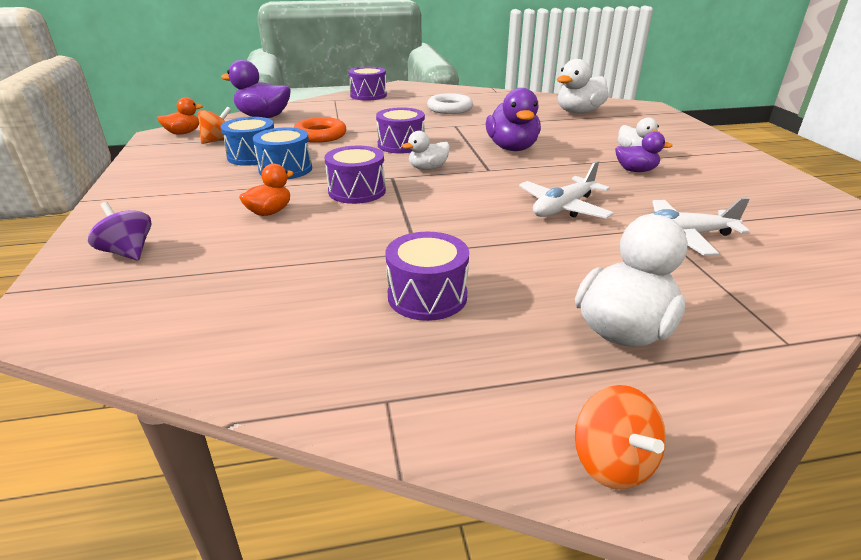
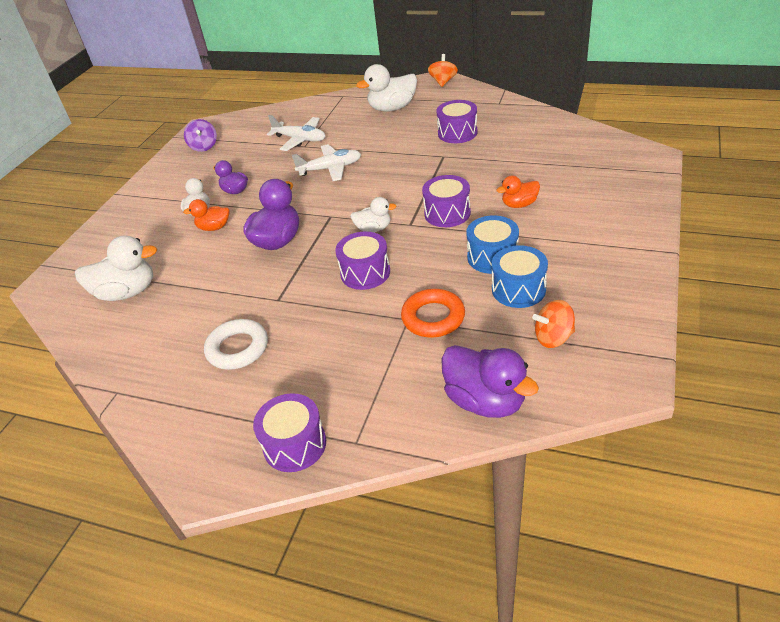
camera: 145 degrees left, 10 degrees up
purple spinning top [88,202,151,260] -> purple spinning top moved to [184,119,217,152]
orange duck [157,97,203,135] -> orange duck moved to [183,199,230,231]

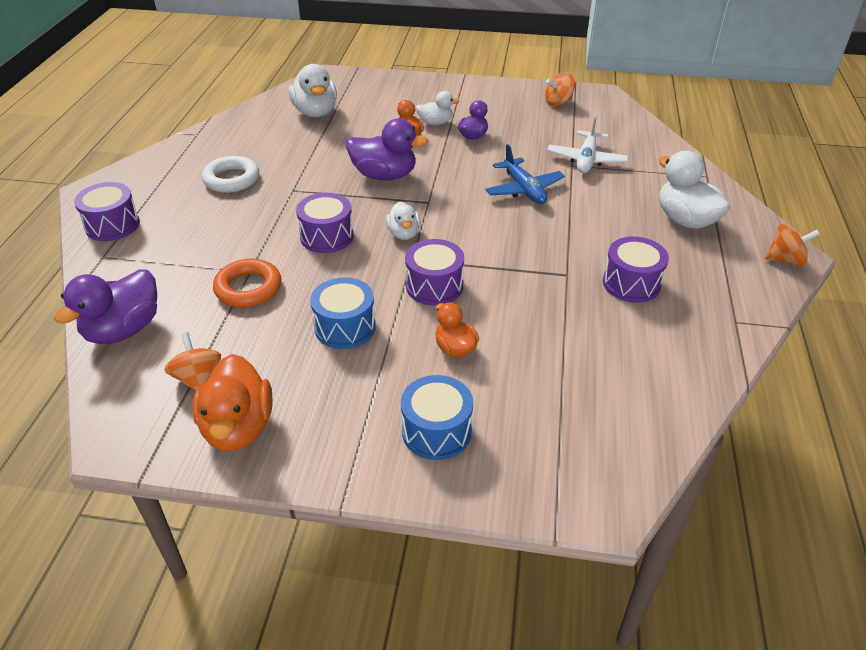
camera: 75 degrees right, 0 degrees up
purple spinning top [184,119,217,152] -> orange spinning top [545,72,575,106]
white plane [292,144,361,181] -> blue plane [486,144,565,204]
blue drum [492,245,548,308] -> blue drum moved to [401,375,473,460]
none -> orange duck [192,354,273,451]

